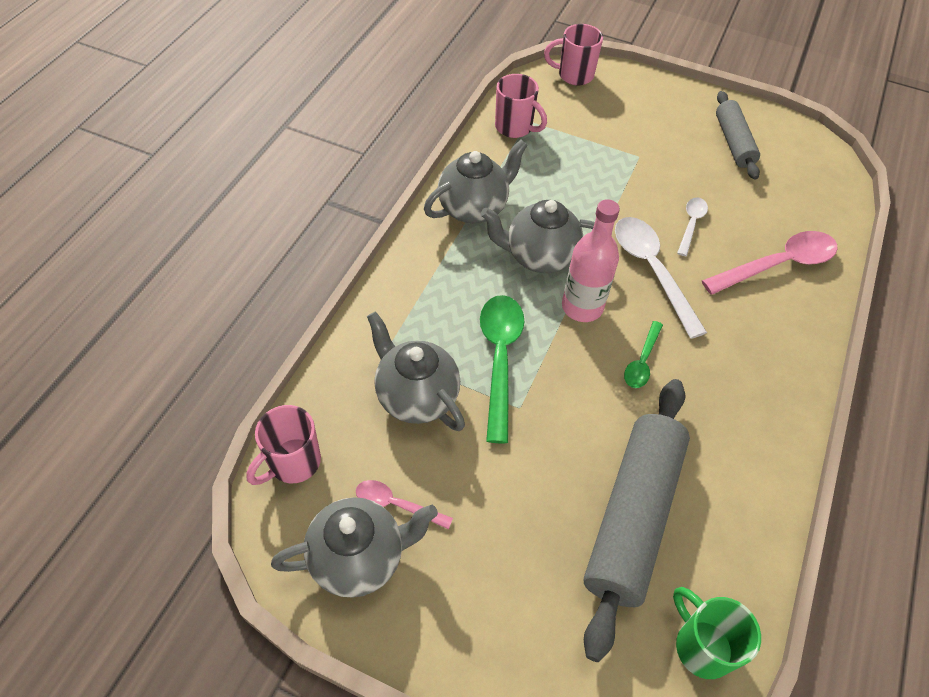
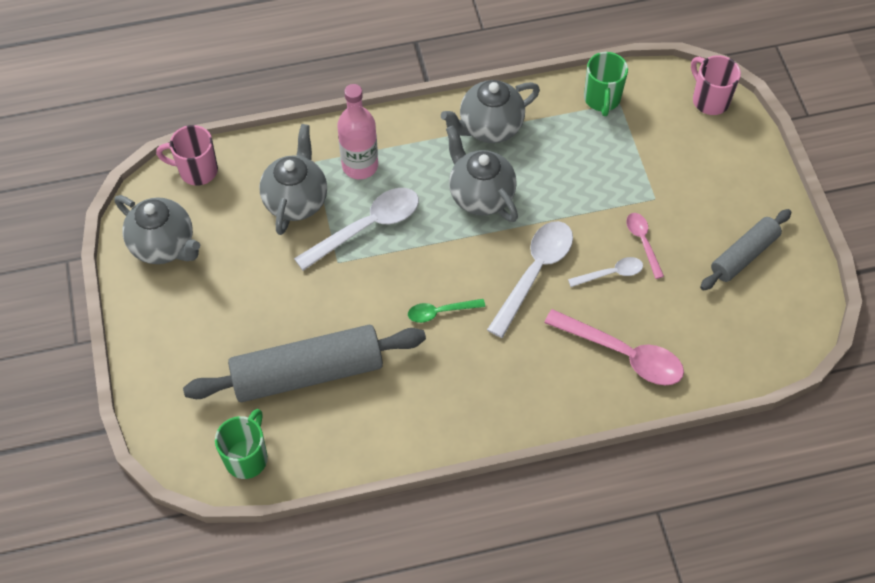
camera: 55 degrees right, 5 degrees up
pink spoon [356,480,453,529] -> pink spoon moved to [626,213,664,279]
grey teapot [424,139,528,224] -> grey teapot turned 135 degrees clockwise [441,80,540,143]
green spoon [480,295,525,443] -> white spoon [294,188,419,271]
pink mug [495,74,547,138] -> green mug [584,52,628,116]
pink bottle [562,199,620,322] -> pink bottle moved to [337,84,378,179]

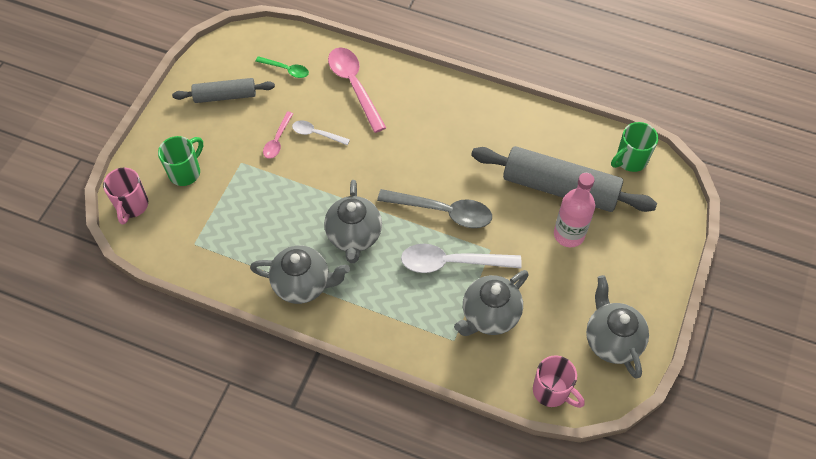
camera: 145 degrees left, 0 degrees up
pink bottle [337,84,378,179] -> pink bottle moved to [554,173,595,247]
green spoon [408,299,485,323] -> green spoon moved to [255,56,309,78]
white spoon [487,221,573,338] -> none
green mug [584,52,628,116] -> green mug moved to [158,136,203,186]
none -> grey spoon [377,189,492,228]

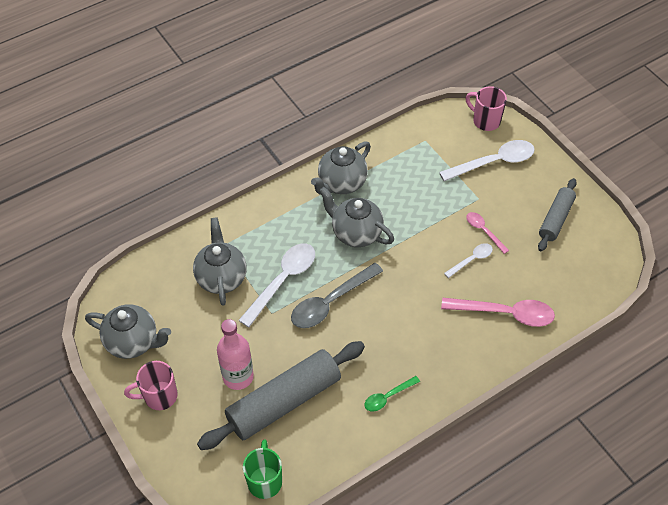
camera: 125 degrees right, 5 degrees down
green mug [158,136,203,186] -> white spoon [439,140,535,181]
green spoon [255,56,309,78] -> green spoon moved to [364,376,420,412]
pink mug [533,355,585,408] -> pink mug moved to [124,361,178,410]

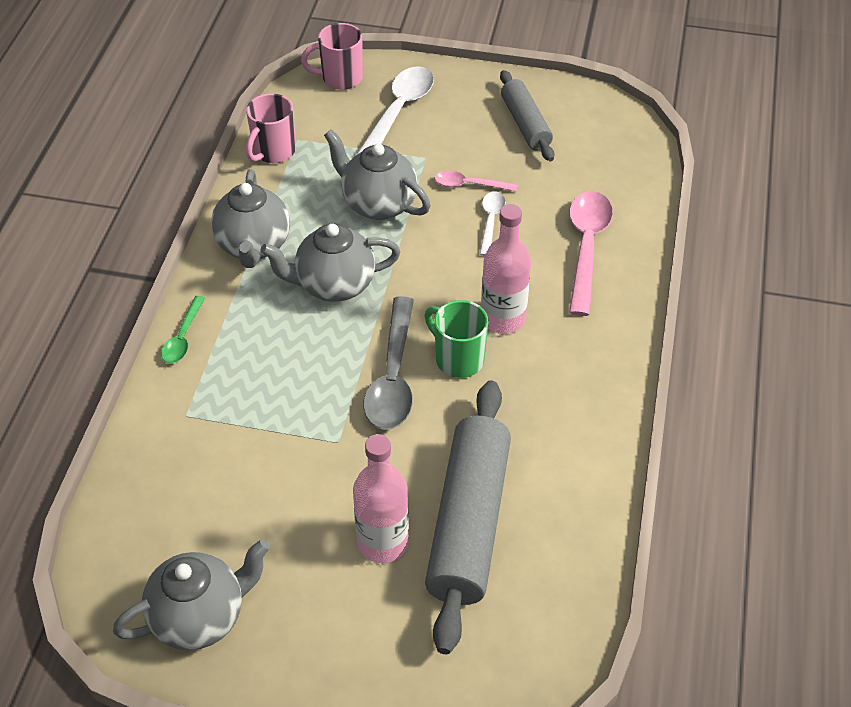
camera: 45 degrees left, 5 degrees down
pink mug [124,361,178,410] -> pink mug moved to [246,94,296,163]
grey teapot [193,217,247,306] -> grey teapot moved to [324,129,430,220]
white spoon [238,243,315,327] -> none
green mug [243,440,282,499] -> green mug moved to [425,300,489,378]
green spoon [364,376,420,412] -> green spoon moved to [161,296,205,363]
pink spoon [441,298,555,327] -> pink spoon turned 45 degrees counterclockwise [569,191,613,316]
none -> pink bottle [481,204,531,334]

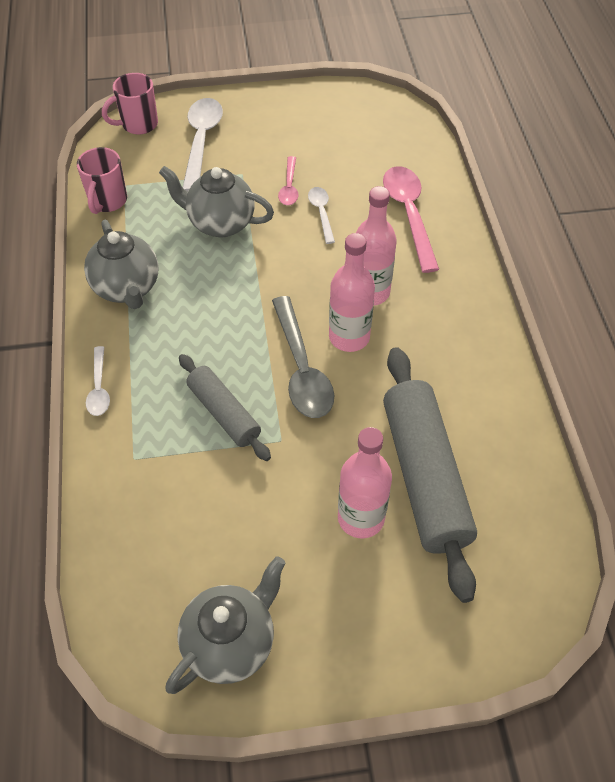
camera: 20 degrees left, 5 degrees up
green spoon [161,296,205,363] -> white spoon [86,346,110,416]
grey teapot [260,223,400,302] -> none
green mug [425,300,489,378] -> pink bottle [329,233,375,352]
pink spoon [435,171,518,192] -> pink spoon turned 75 degrees counterclockwise [278,156,299,205]
grey rolling pin [500,70,554,161] -> grey rolling pin moved to [179,354,271,461]

